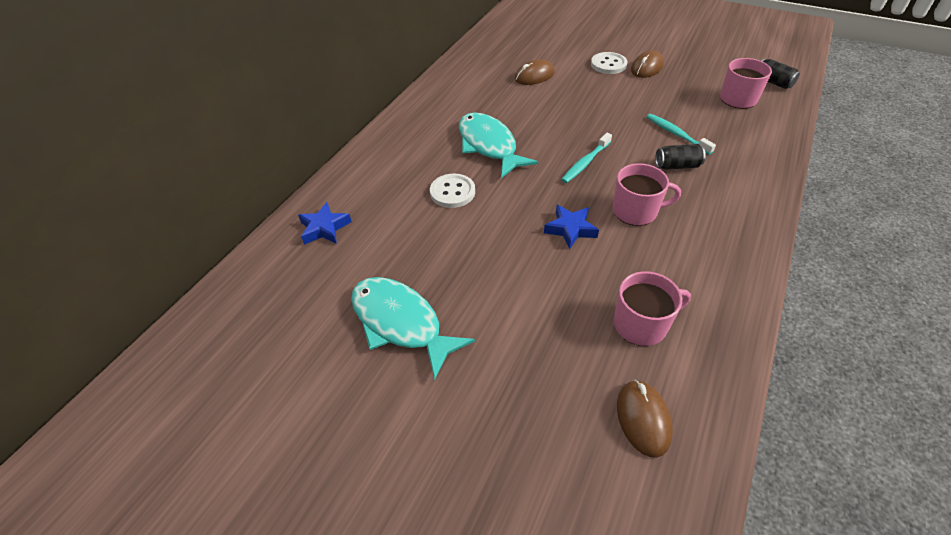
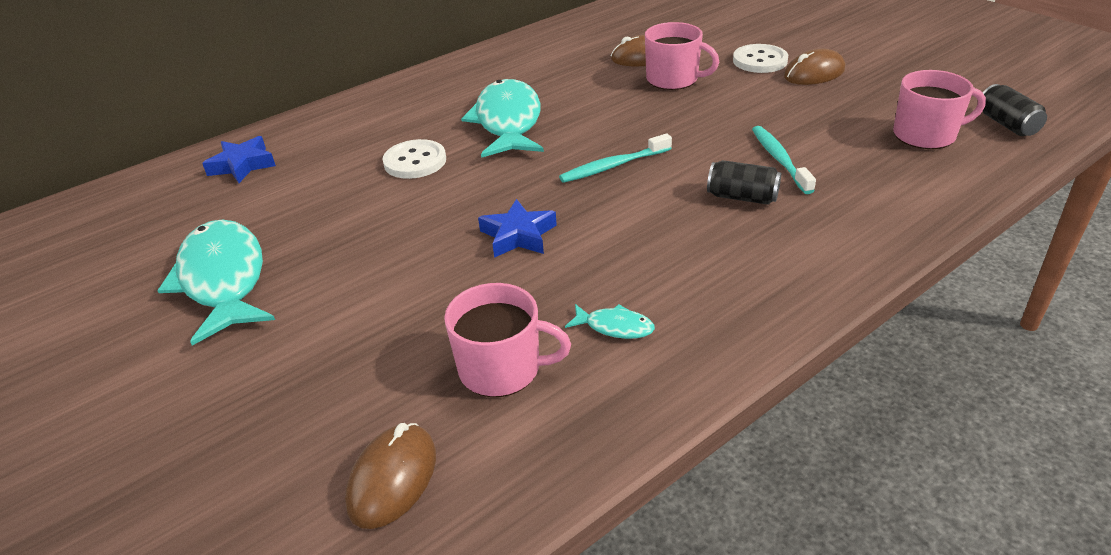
camera: 25 degrees right, 10 degrees down
pink mug [613,163,681,226] -> pink mug moved to [645,22,719,90]
none -> turquoise fish [565,304,655,339]

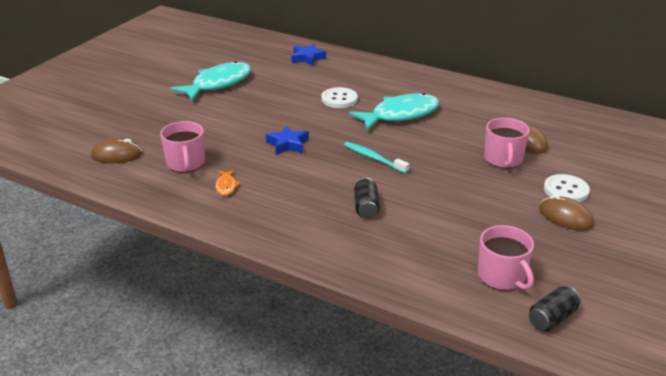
camera: 65 degrees right, 5 degrees down
turquoise fish [565,304,655,339] -> orange fish [215,170,241,196]
turquoise toothbrush [752,126,816,194] -> none

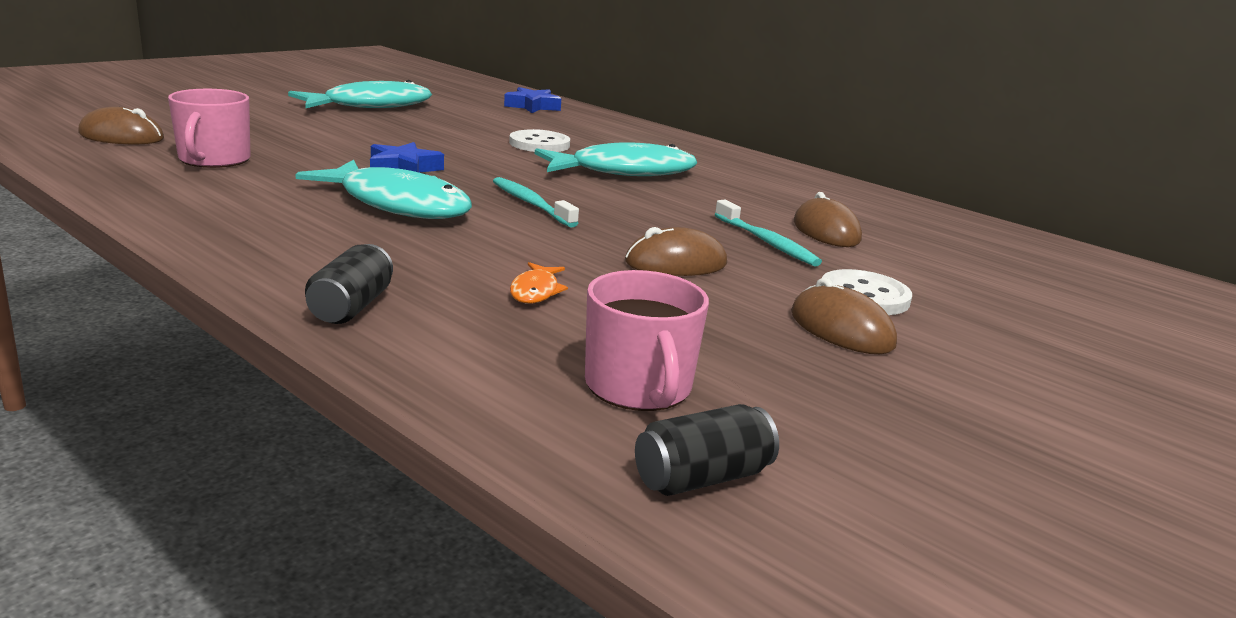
camera: 10 degrees right, 10 degrees down
orange fish [215,170,241,196] -> orange fish moved to [510,262,568,304]
black can [354,178,380,219] -> black can moved to [305,244,393,324]
pink mug [484,118,530,168] -> turquoise toothbrush [715,200,822,267]
none -> turquoise fish [295,160,472,219]
none -> brown mouse [625,227,727,276]

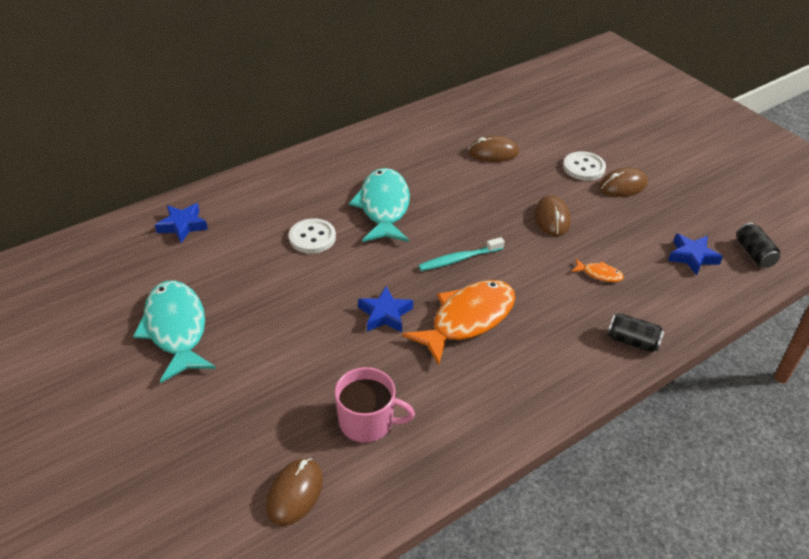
camera: 75 degrees left, 20 degrees up
turquoise fish [295,160,472,219] -> orange fish [402,280,515,365]
pink mug [585,270,709,411] -> blue star [668,234,723,275]
turquoise toothbrush [715,200,822,267] -> none

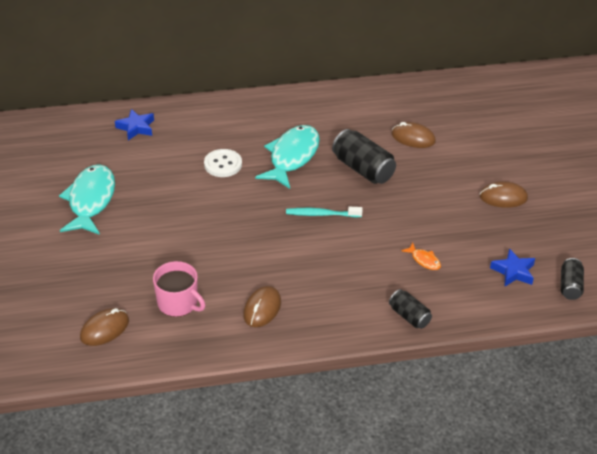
camera: 25 degrees right, 0 degrees up
blue star [358,286,413,332] -> none
orange fish [402,280,515,365] -> none
brown mouse [534,195,571,236] -> brown mouse moved to [243,286,281,327]
white button [563,151,606,181] -> none
none -> black can [332,129,396,184]

